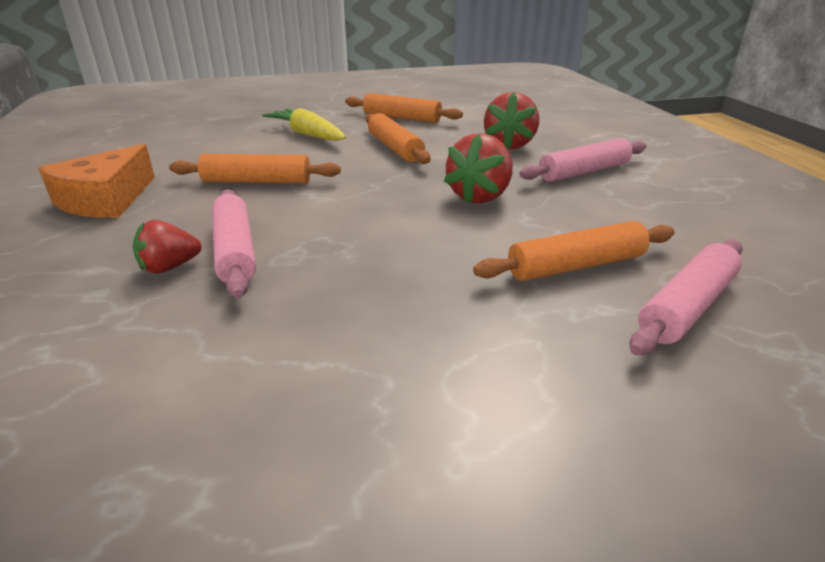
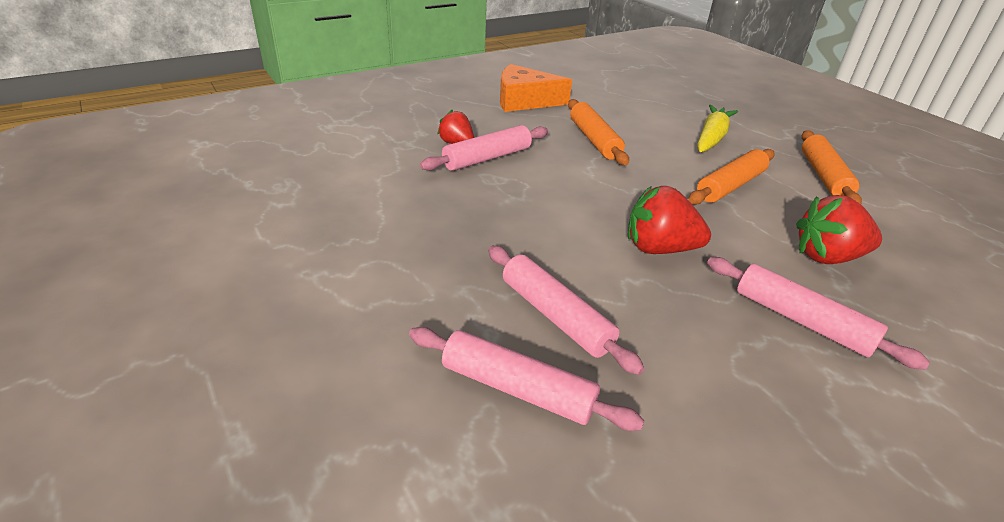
camera: 70 degrees right, 5 degrees up
orange rolling pin [473,221,675,281] -> pink rolling pin [488,246,645,375]

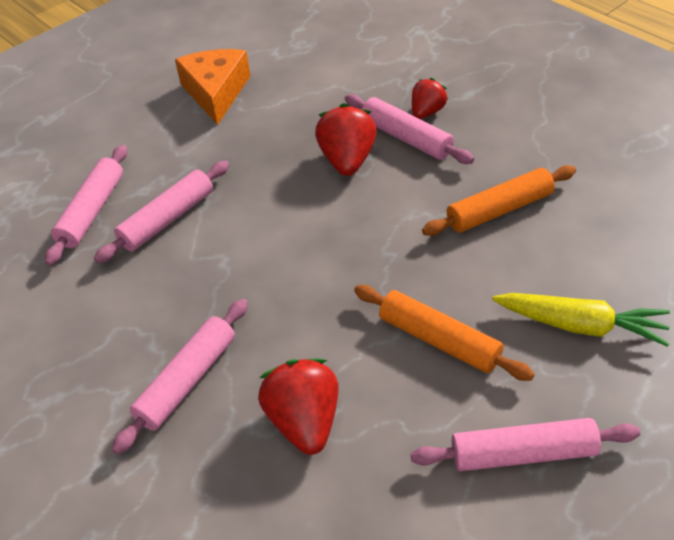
camera: 85 degrees right, 10 degrees up
orange cheese [500,64,572,112] -> orange cheese moved to [175,49,250,125]
red strawberry [628,186,711,254] -> red strawberry moved to [315,103,377,176]
orange rolling pin [802,130,862,204] -> pink rolling pin [411,418,640,471]

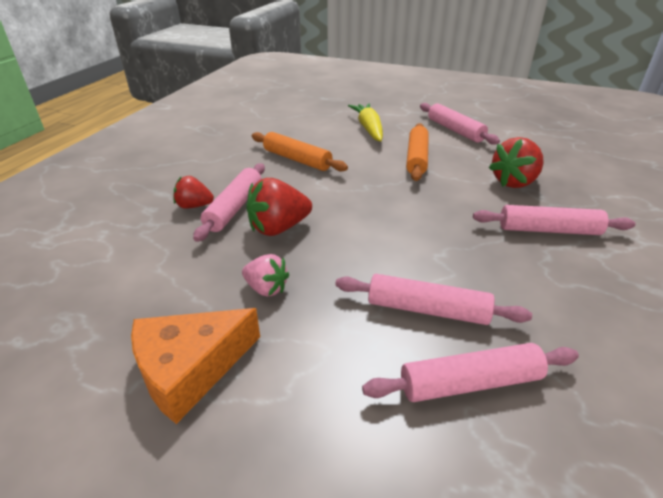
camera: 120 degrees left, 10 degrees down
none -> pink strawberry [242,254,289,297]

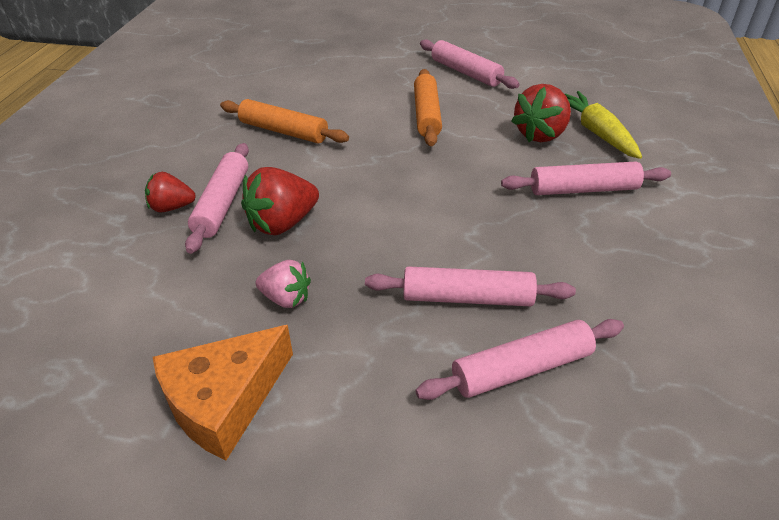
camera: 10 degrees left, 5 degrees up
yellow carrot [348,103,383,142] -> yellow carrot moved to [565,91,642,159]

